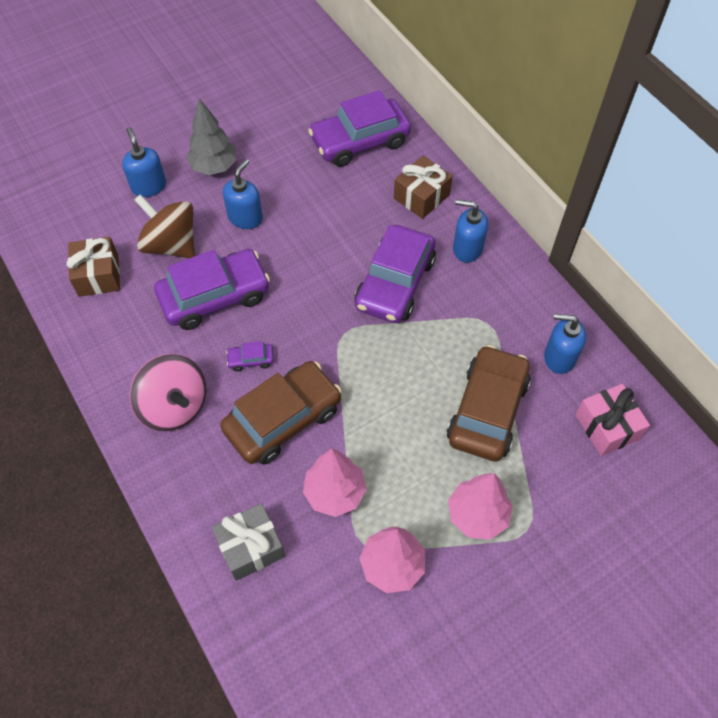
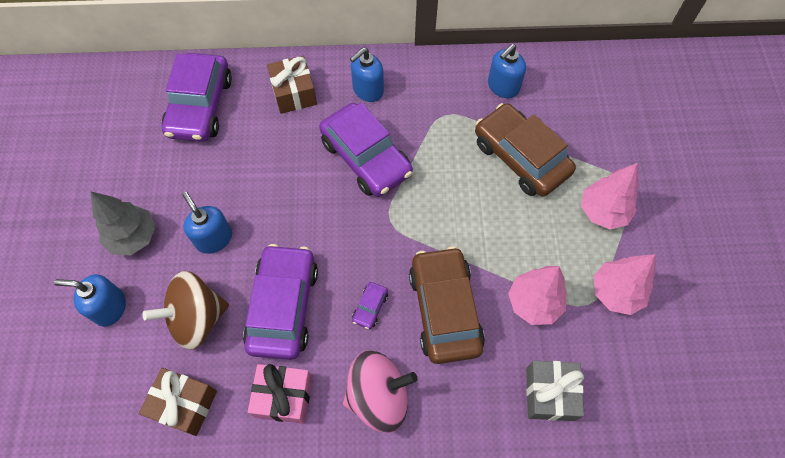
camera: 60 degrees left, 5 degrees up
pink gift [575,384,650,456] -> pink gift moved to [248,364,312,424]

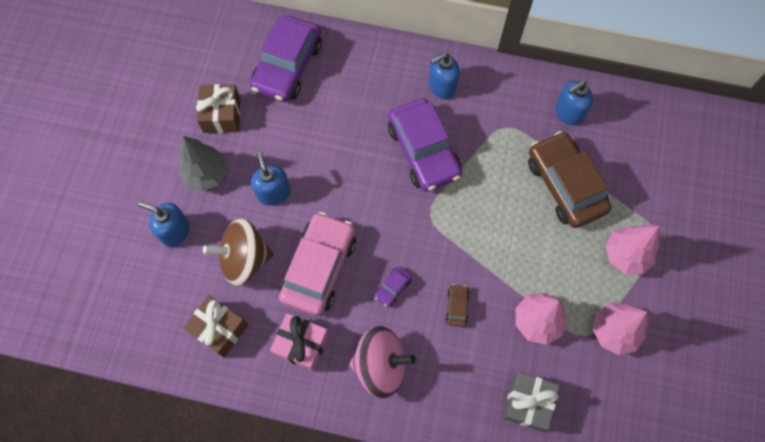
camera: 15 degrees right, 5 degrees up
purple car [243,244,318,360] -> pink car [279,212,356,316]
brown gift [267,56,317,114] -> brown gift moved to [196,84,240,133]
brown car [409,246,485,364] -> brown car [445,284,470,327], size x0.41

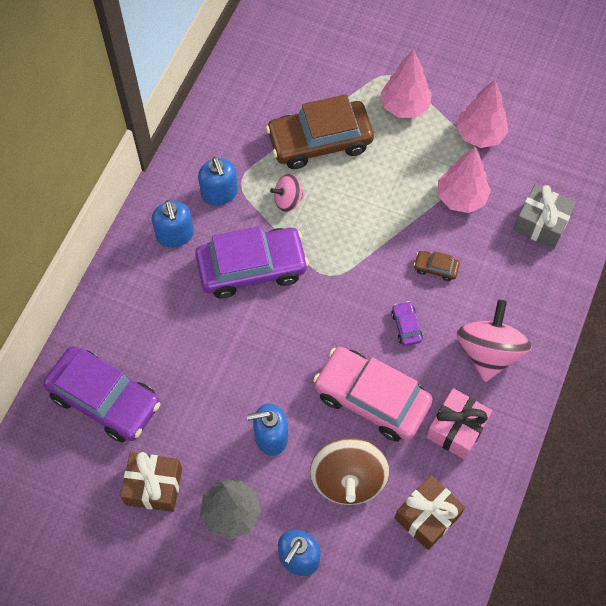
camera: 80 degrees left, 5 degrees down
purple car [375,266,412,307] -> purple car turned 150 degrees counterclockwise [391,301,423,346]
blue soap dispenser [555,81,593,126] -> blue soap dispenser moved to [198,157,238,206]
none -> pink spinning top [270,174,305,212]

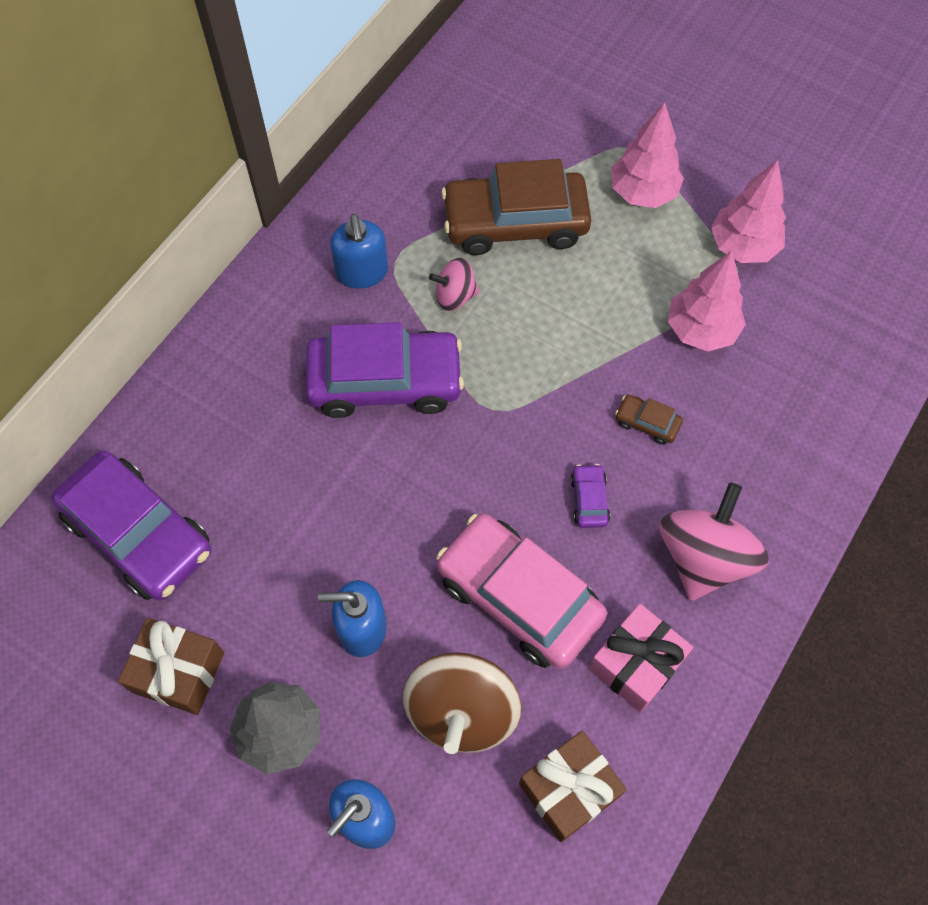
camera: 10 degrees right, 0 degrees up
blue soap dispenser [152,200,194,248] -> none
grey gift [513,185,576,249] -> none

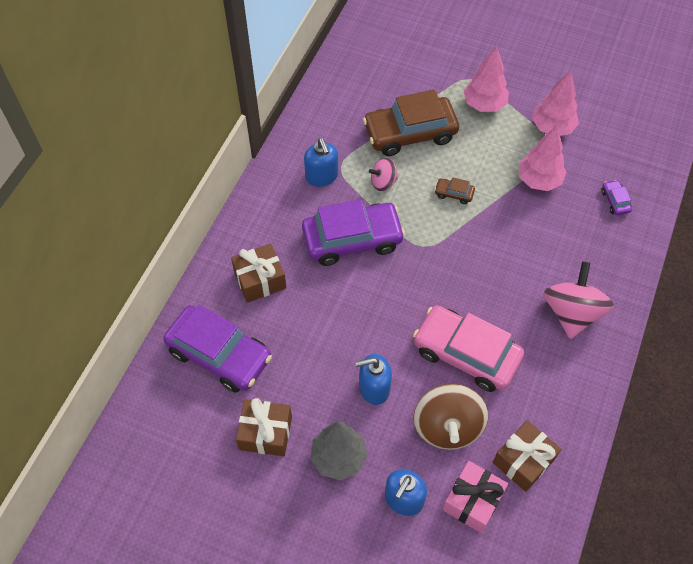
camera: 10 degrees left, 5 degrees down
purple car [570,464,610,528] -> purple car moved to [602,180,632,215]
pink gift [589,604,693,712] -> pink gift moved to [443,461,508,533]
brown car [615,395,683,445] -> brown car moved to [434,178,475,204]
none -> brown gift [231,244,286,303]

